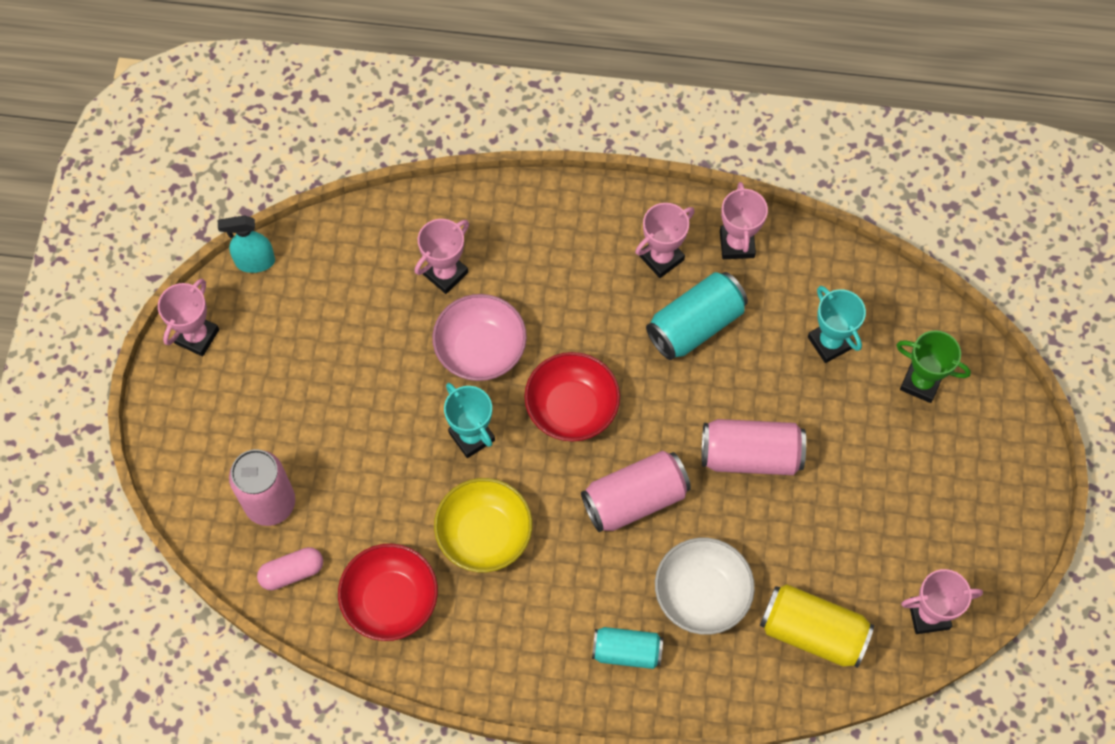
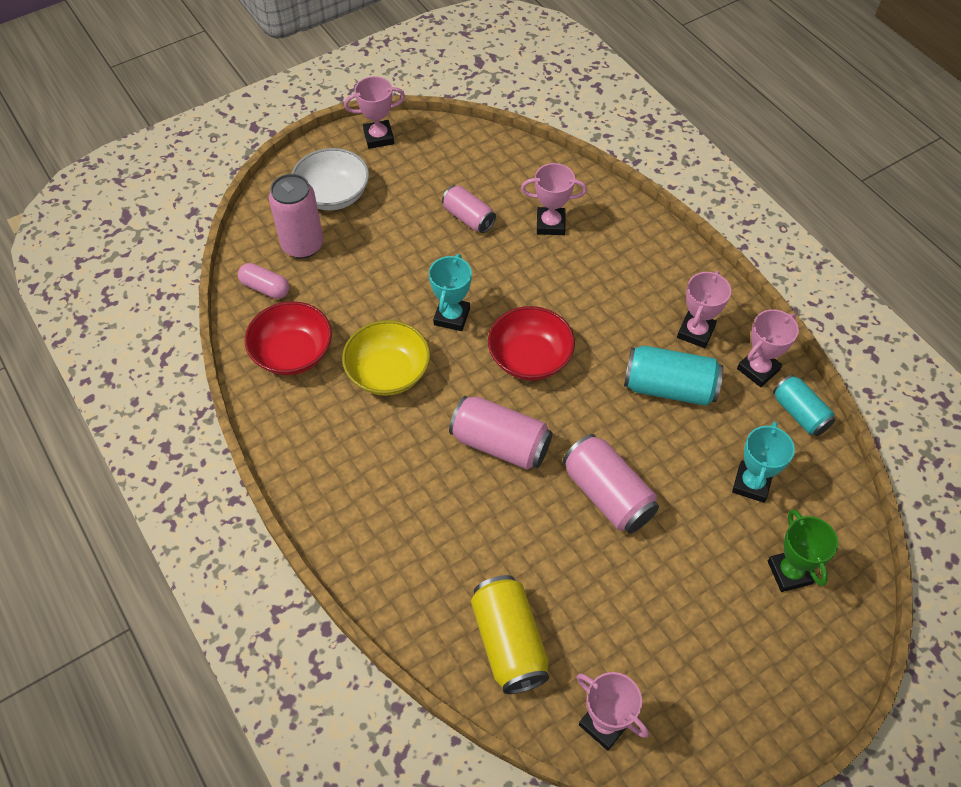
camera: 50 degrees right, 10 degrees down
turquoise spray bottle [218,215,275,273] -> none
pink bowl [432,294,527,381] -> none
turquoise can [592,627,663,669] -> turquoise can moved to [773,375,835,436]
pink trophy [635,203,694,278] -> pink trophy turned 75 degrees counterclockwise [677,271,731,348]
white bowl [655,538,755,635] -> white bowl moved to [292,148,369,211]
none -> pink can [442,185,496,233]

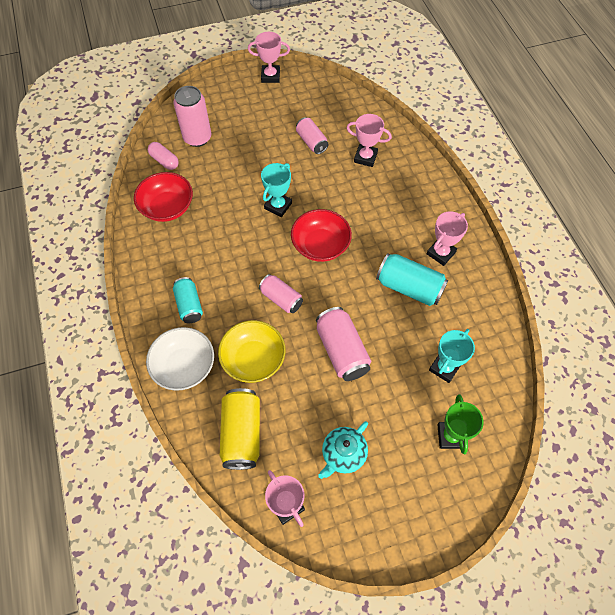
camera: 15 degrees right, 5 degrees up
white bowl [292,148,369,211] -> white bowl moved to [146,327,214,391]
yellow bowl [342,320,430,396] -> yellow bowl moved to [218,320,286,383]
pink can [449,396,552,470] -> pink can [259,274,303,313], size x0.66
pink trophy [737,309,799,387] -> none
turquoise can [773,375,835,436] -> turquoise can moved to [173,277,203,323]
none -> turquoise teapot [318,421,368,479]

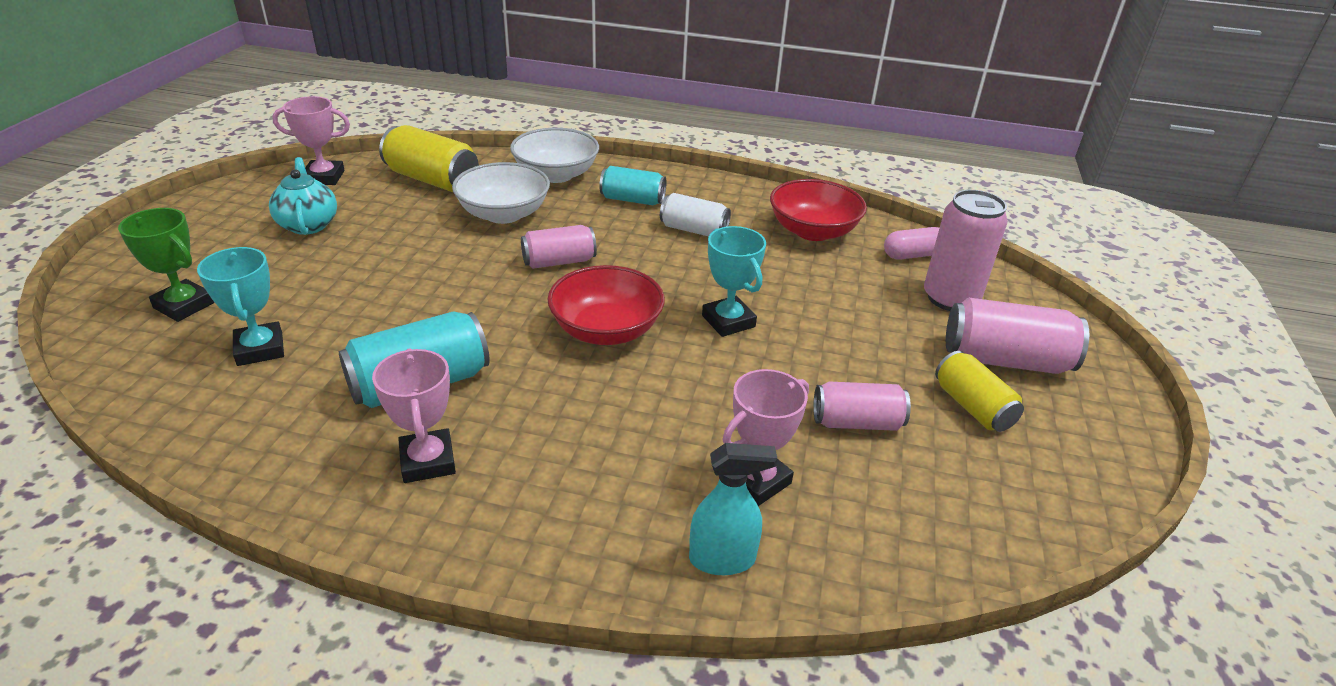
camera: 120 degrees right, 25 degrees down
yellow bowl [218,320,286,383] -> white bowl [452,162,550,224]
pink trophy [248,32,290,83] -> none
pink can [316,307,371,381] -> pink can moved to [946,298,1089,374]
none -> white can [660,193,731,236]
none -> turquoise spray bottle [689,443,777,575]
none -> yellow can [935,351,1024,432]

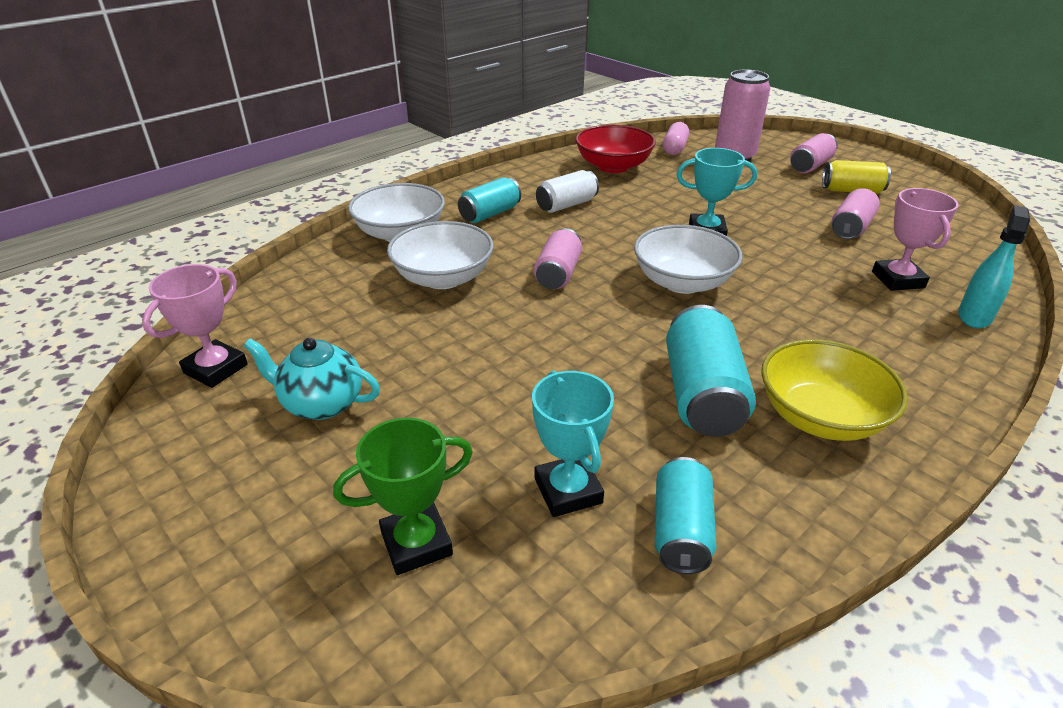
camera: 55 degrees left, 0 degrees up
turquoise trophy [197,247,284,366] -> turquoise trophy turned 60 degrees clockwise [532,370,614,517]
pink trophy [372,348,456,483] -> yellow bowl [761,339,908,441]
yellow can [379,125,479,192] -> none
red bowl [548,265,665,345] -> white bowl [634,225,743,294]
pink can [946,298,1089,374] -> pink can [790,133,837,173], size x0.66
none -> turquoise can [655,457,716,574]

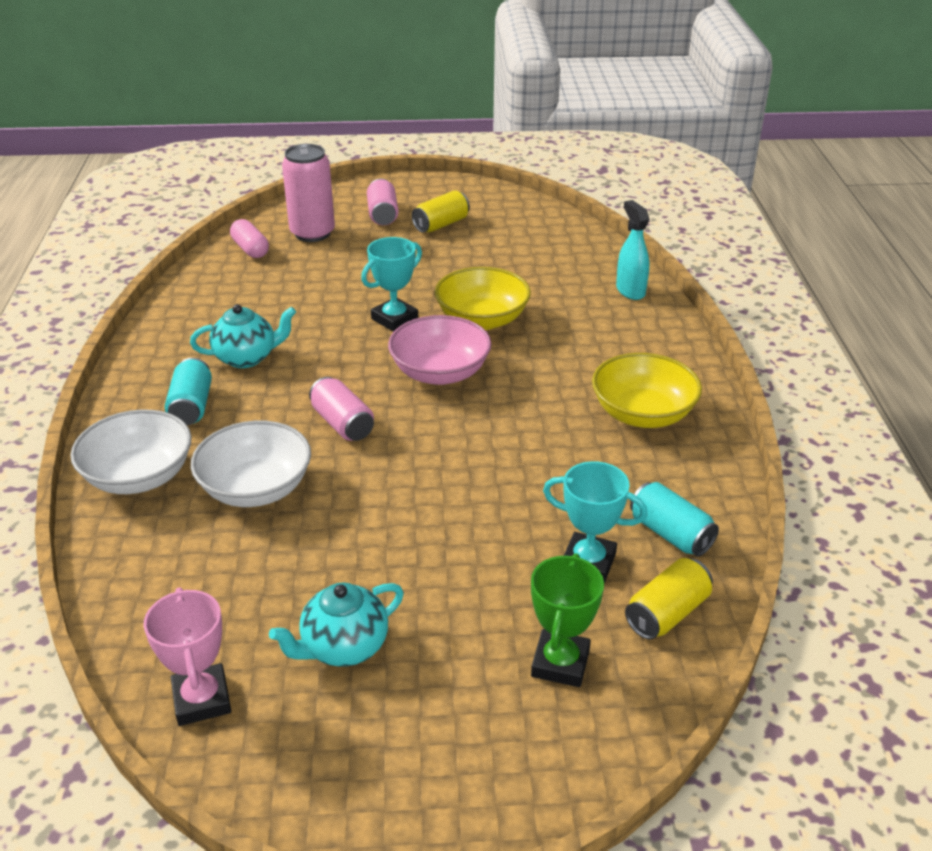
camera: 50 degrees left, 0 degrees up
white can [536,170,599,213] -> turquoise teapot [190,304,296,368]
red bowl [575,125,656,173] -> none
white bowl [634,225,743,294] -> pink bowl [388,315,491,385]
turquoise can [666,305,756,437] -> none
pink can [832,188,880,239] -> none
pink trophy [872,188,958,291] -> none
none -> yellow bowl [435,267,531,330]
none -> yellow can [625,558,713,639]

